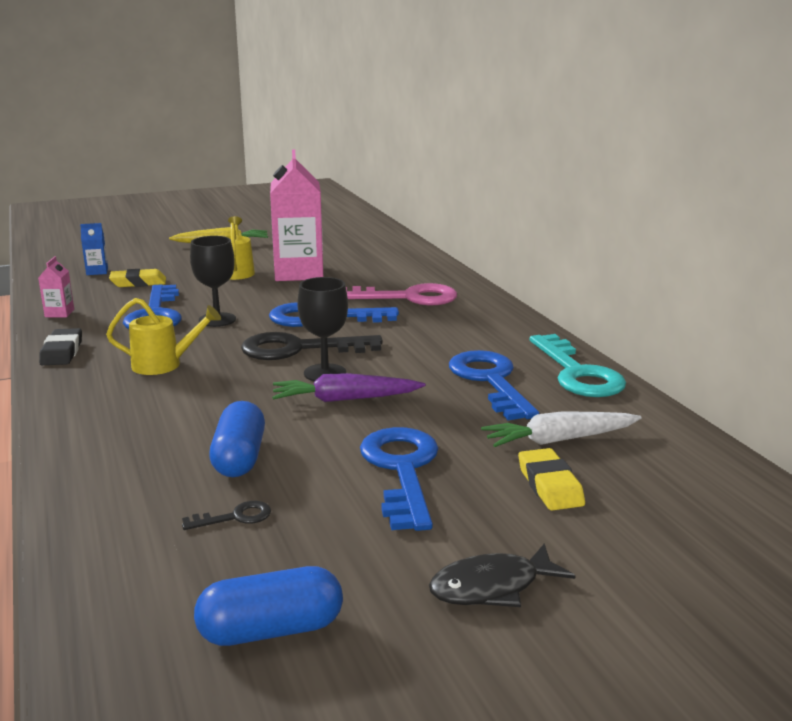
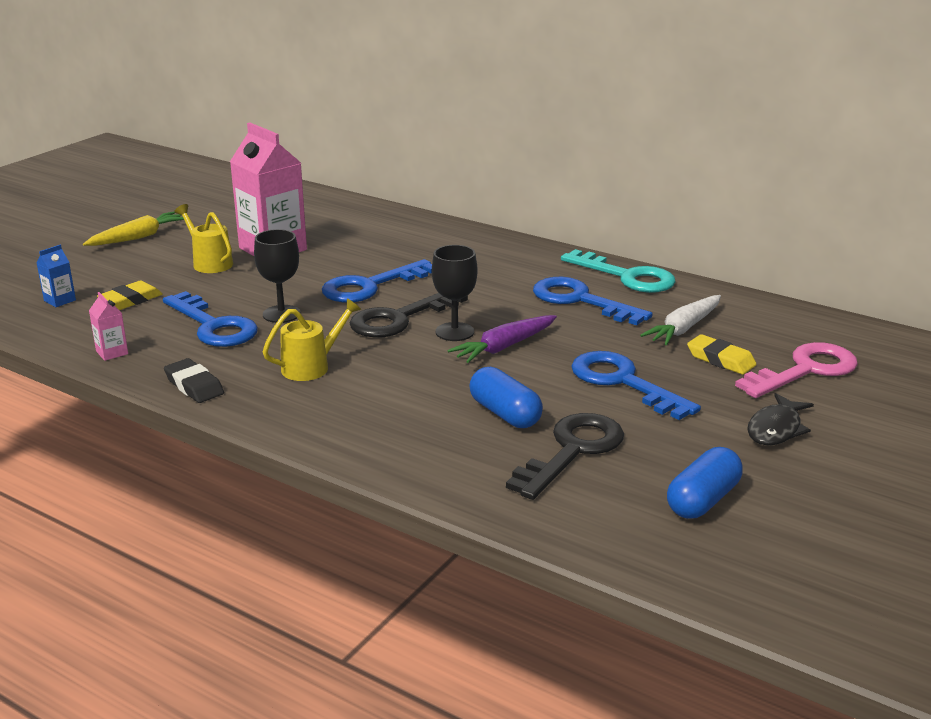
camera: 35 degrees left, 5 degrees up
black key [182,501,271,530] -> black key [506,413,624,500], size x2.30
pink key [346,283,457,305] -> pink key moved to [735,342,858,398]

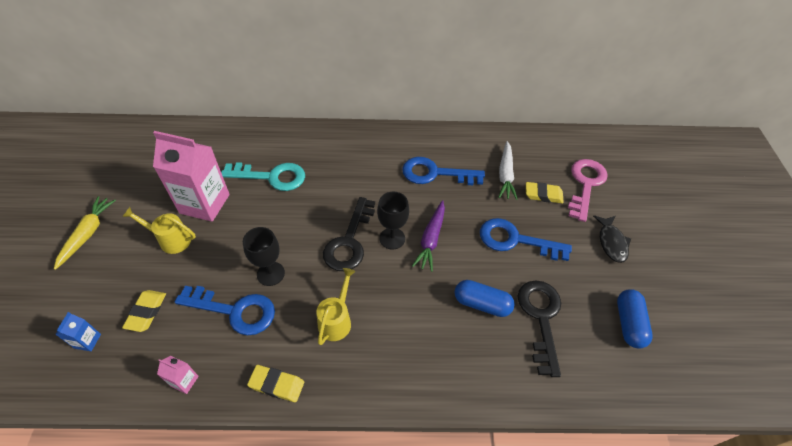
camera: 35 degrees left, 25 degrees up
black eraser [164,358,224,403] -> yellow eraser [247,365,304,402]
blue key [322,259,432,303] -> none
turquoise key [561,249,676,293] -> turquoise key moved to [221,162,305,191]

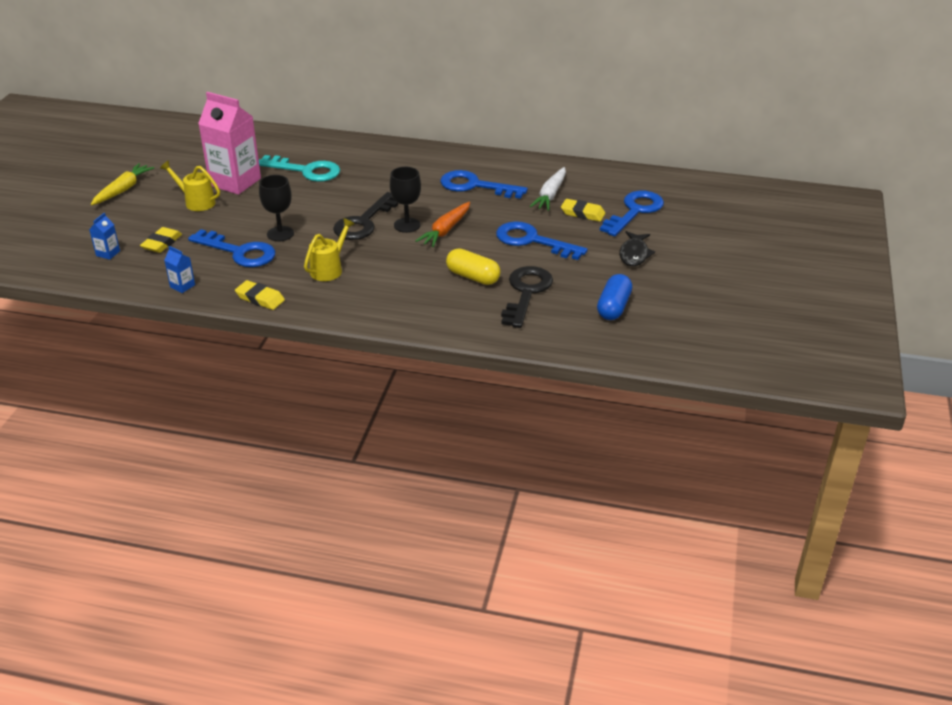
camera: 15 degrees right, 15 degrees down
pink carton [157,356,199,394] -> blue carton [164,246,195,293]
purple carrot [412,200,445,272] -> orange carrot [415,202,470,247]
blue capsule [454,280,515,317] -> yellow capsule [446,248,501,285]
pink key [568,159,607,222] -> blue key [600,191,664,236]

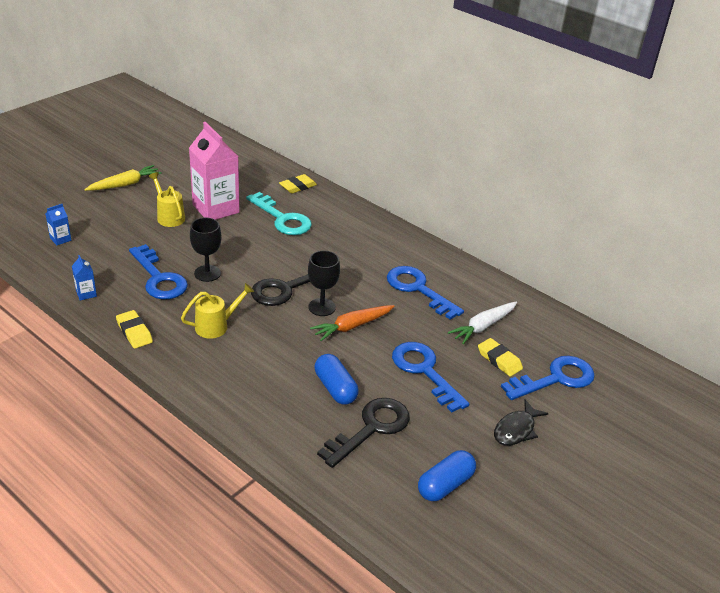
camera: 25 degrees right, 0 degrees up
yellow eraser [140,227,182,253] -> yellow eraser moved to [279,174,317,194]
yellow capsule [446,248,501,285] -> blue capsule [315,354,359,405]

